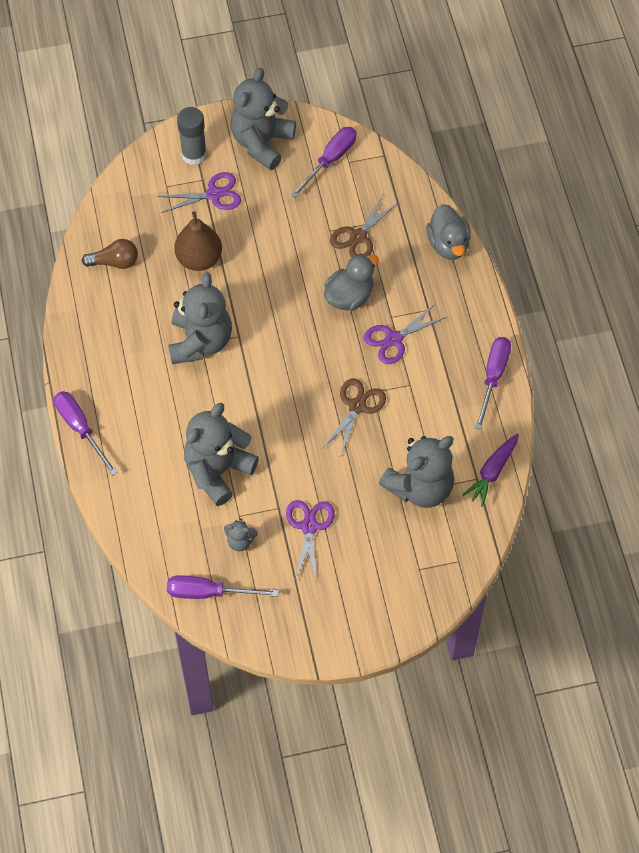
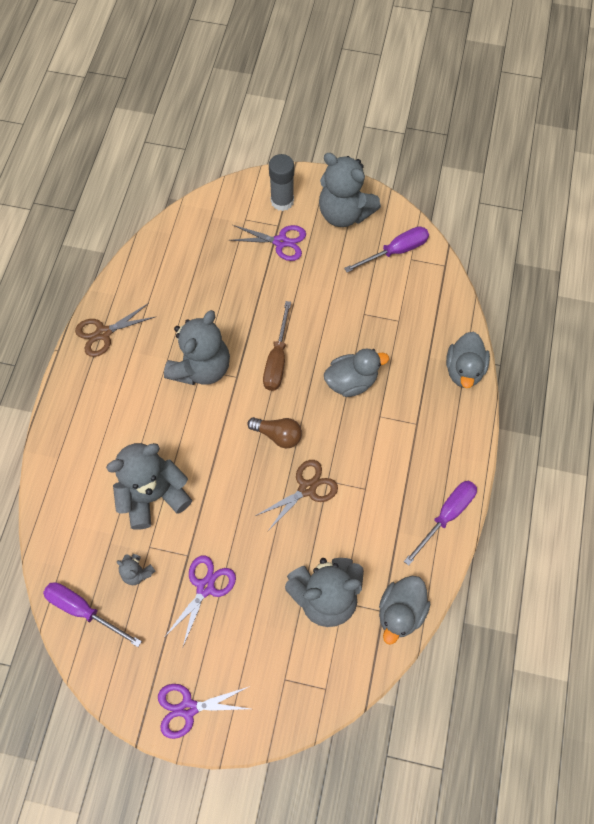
camera: 25 degrees right, 5 degrees up
purple screwdriver [54,391,118,476] -> none
brown light bulb [82,239,138,269] -> brown light bulb moved to [247,417,302,448]
brown pear [175,211,222,271] -> none
grey teddy bear [231,68,296,170] -> grey teddy bear turned 105 degrees counterclockwise [319,153,381,227]
brown scissors [330,195,398,257] -> brown scissors moved to [75,303,155,357]
purple scissors [364,304,447,364] -> purple scissors moved to [158,684,250,739]
purple carrot [463,434,519,507] -> grey duck [379,576,430,645]
none -> brown screwdriver [263,301,291,391]

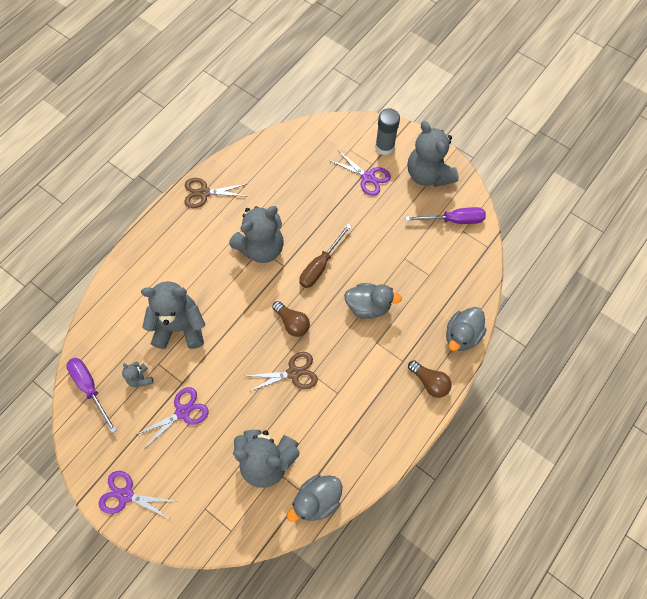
camera: 25 degrees right, 0 degrees up
purple screwdriver [404,481,477,566] -> none
none -> brown light bulb [408,360,452,398]

